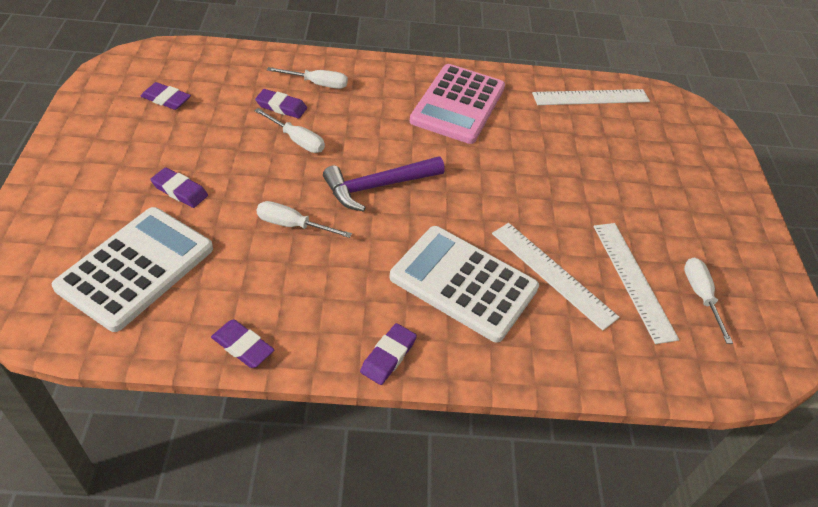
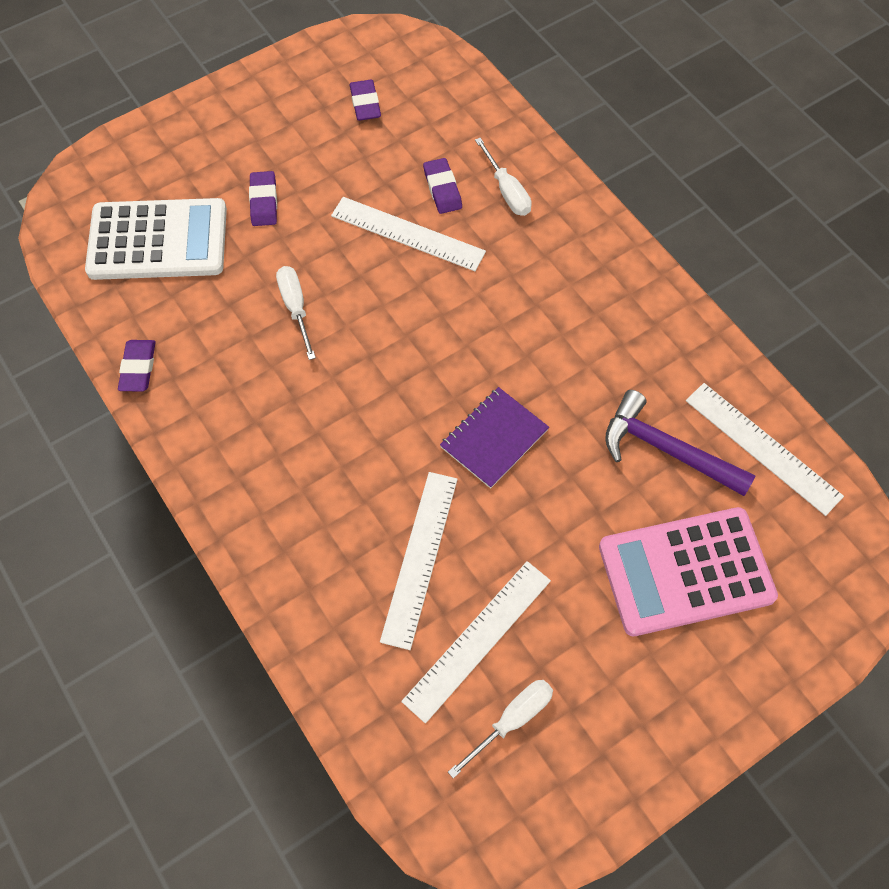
camera: 60 degrees right, 15 degrees up
white screwdriver [254,108,325,153] -> white ruler [331,197,486,271]
purple hammer [323,156,445,211] -> purple hammer moved to [605,390,756,496]
purple eraser [360,323,417,385] -> none
white calculator [389,226,539,343] -> none
pink calculator [410,64,505,144] -> pink calculator moved to [599,507,778,636]
none -> purple notebook [440,387,549,489]

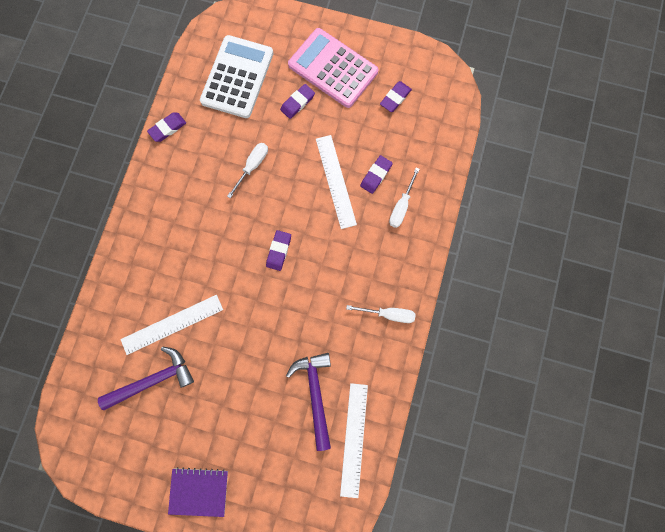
camera: 50 degrees right, 15 degrees up
white calculator [85,198,227,280] -> white calculator turned 120 degrees counterclockwise [200,35,274,118]
white ruler [401,561,551,723] -> purple hammer [98,346,194,410]
purple notebook [440,387,549,489] -> purple notebook moved to [168,467,228,517]
white screwdriver [448,680,553,778] -> white screwdriver moved to [346,305,415,323]
pink calculator [599,507,778,636] -> pink calculator moved to [288,28,378,108]
none -> purple eraser [266,230,291,271]

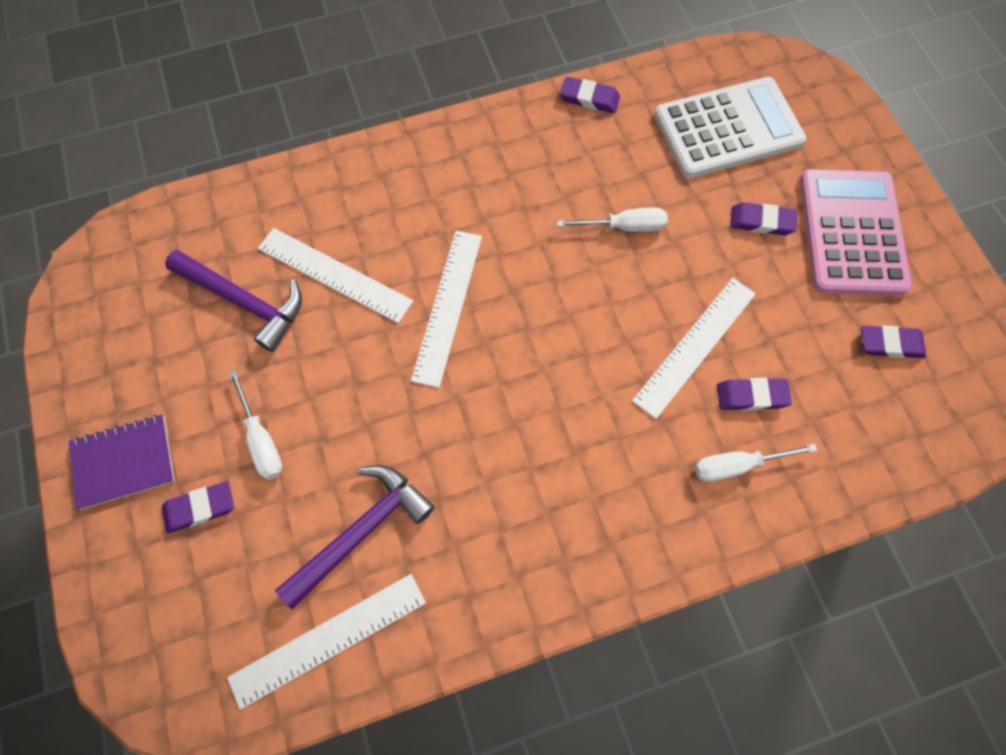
camera: 55 degrees right, 10 degrees down
purple notebook [168,467,228,517] -> purple notebook turned 75 degrees counterclockwise [69,415,175,510]
purple eraser [266,230,291,271] -> purple eraser moved to [162,481,234,533]
white screwdriver [346,305,415,323] -> white screwdriver moved to [229,370,282,480]
none -> white ruler [411,231,482,388]

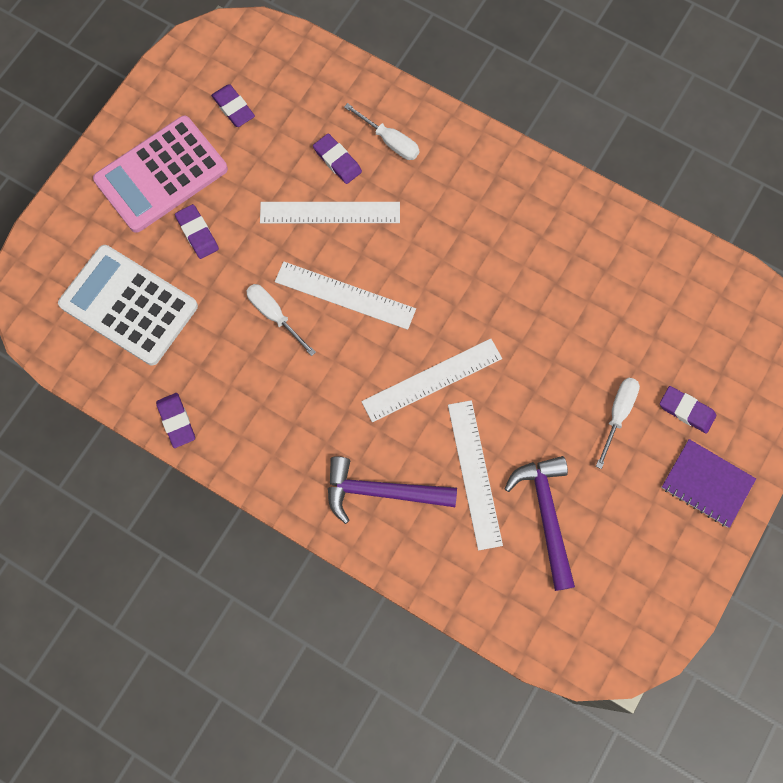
camera: 130 degrees left, 5 degrees up
white ruler [227,574,426,710] -> white ruler moved to [275,262,416,330]
purple hammer [275,465,435,609] -> purple hammer moved to [328,456,457,524]

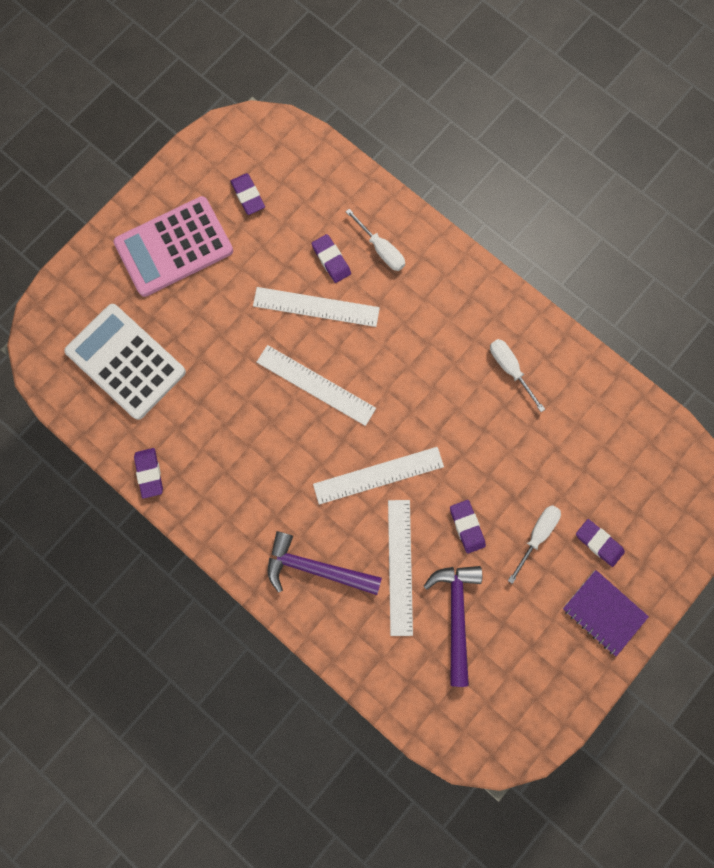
camera: 10 degrees right, 5 degrees up
purple eraser [175,204,219,259] -> purple eraser moved to [450,500,486,554]
white screwdriver [246,284,316,356] -> white screwdriver moved to [490,339,545,412]

